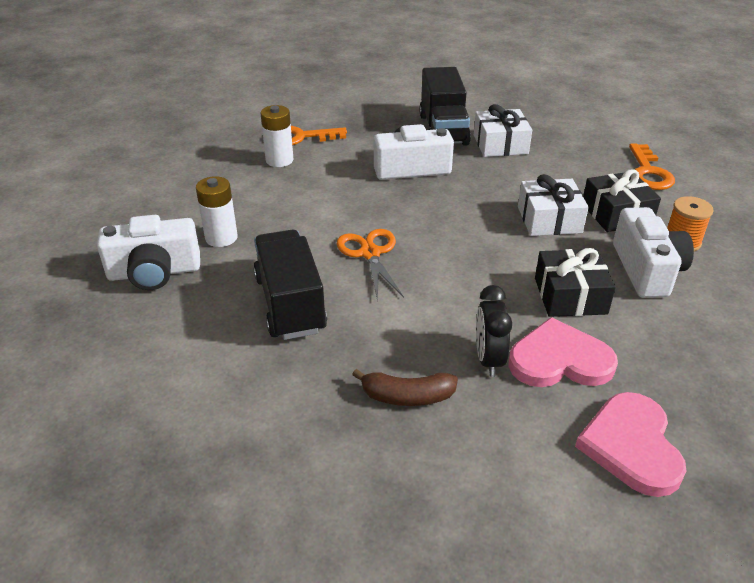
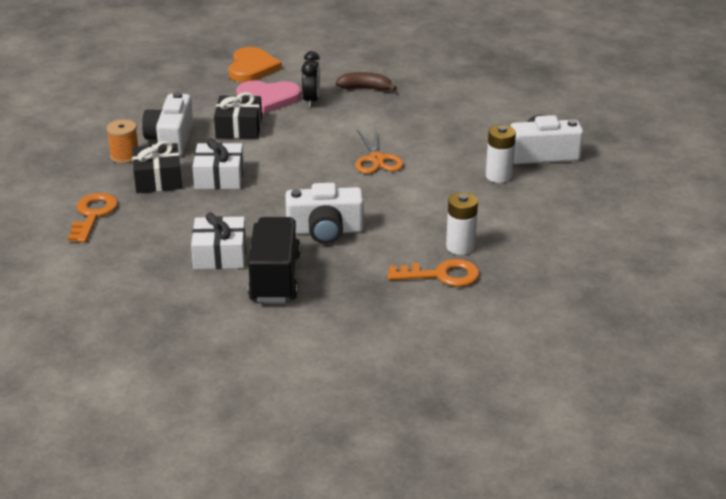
camera: 175 degrees left, 5 degrees down
black truck [253,230,327,340] -> none
pink heart [575,392,686,497] -> orange heart [229,47,282,82]

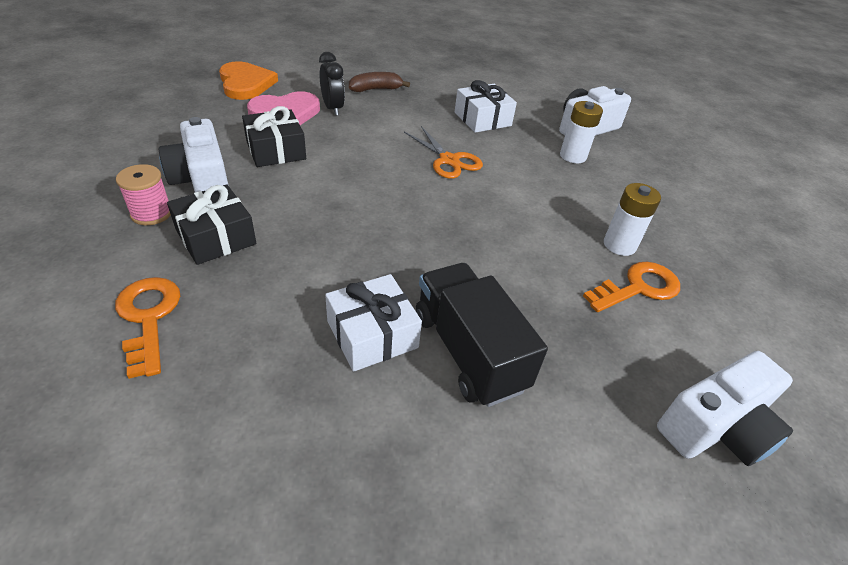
camera: 30 degrees left, 10 degrees up
orange spool [107,120,138,164] -> pink spool [116,164,171,225]
white gift [192,138,244,189] -> white gift moved to [455,80,517,133]
white camera [285,183,364,244] -> white camera moved to [657,351,793,466]

